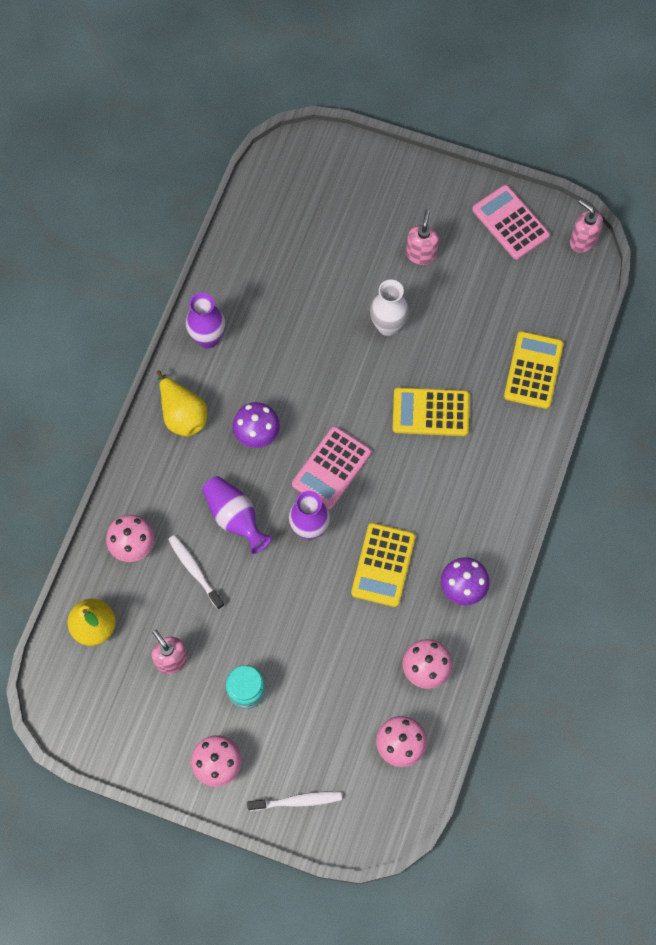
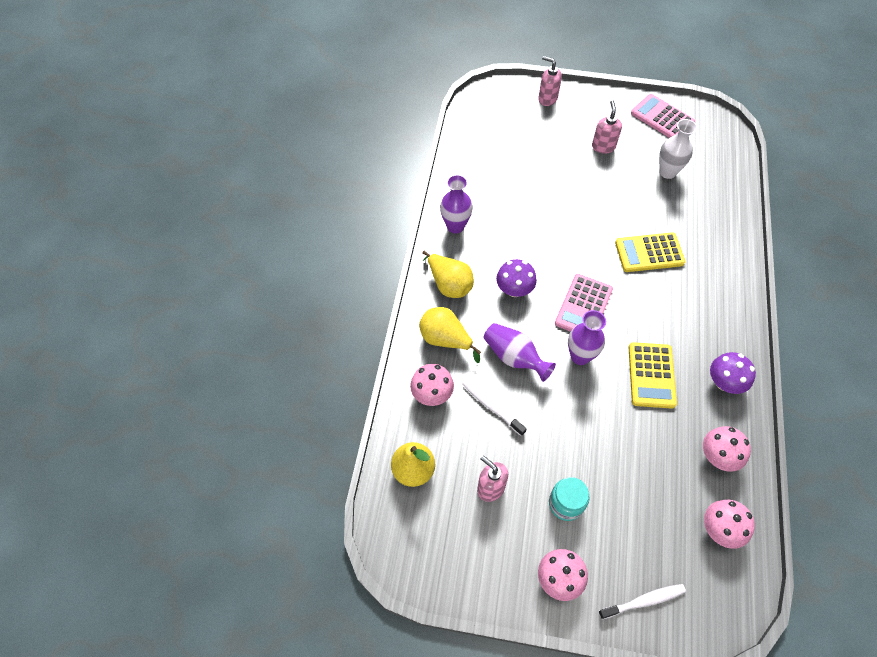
camera: 10 degrees left, 10 degrees down
white vase [370,280,409,336] -> white vase moved to [659,119,697,179]
yellow calculator [504,331,563,409] -> none
pink soap dispenser [570,200,603,253] -> pink soap dispenser moved to [538,56,562,106]
none -> yellow pear [419,307,481,363]

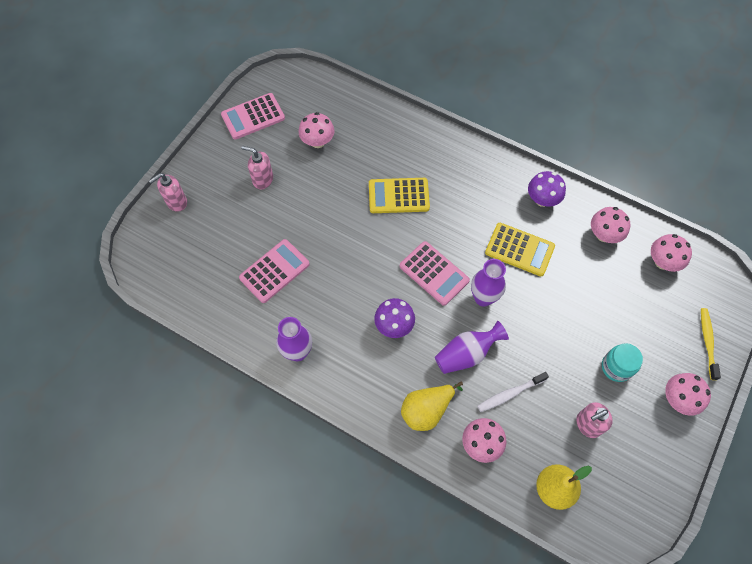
camera: 70 degrees left, 5 degrees up
yellow pear [422,251,474,298] -> none
white toothbrush [599,584,686,619] -> yellow toothbrush [701,308,721,380]
yellow calculator [615,232,685,272] -> yellow calculator turned 75 degrees clockwise [369,178,430,213]
white vase [659,119,697,179] -> pink mushroom [299,112,334,148]
none -> pink calculator [239,239,310,303]

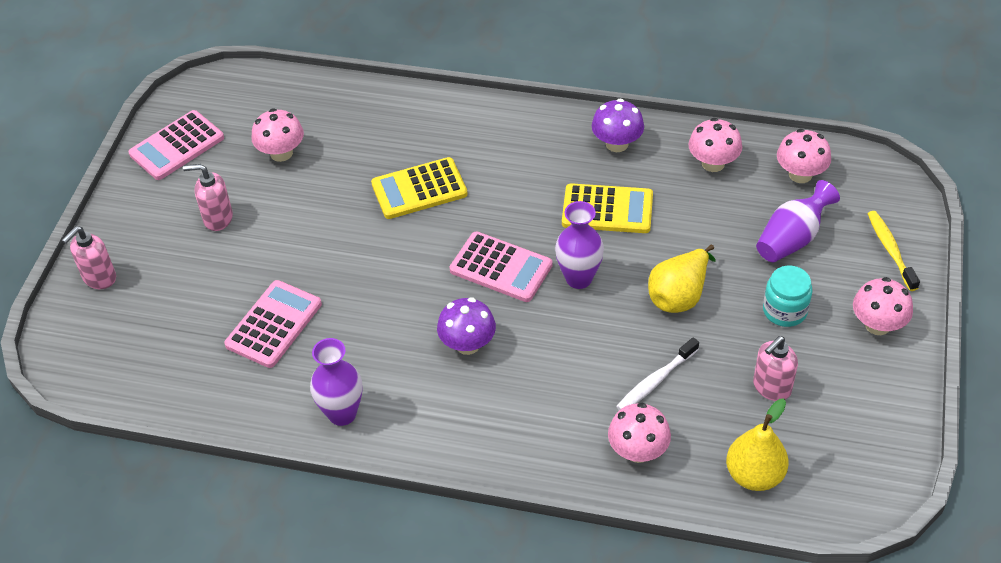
camera: 15 degrees left, 15 degrees down
yellow pear [401,381,463,431] -> yellow pear moved to [648,245,716,313]
purple vase [435,321,509,374] -> purple vase moved to [756,180,840,262]

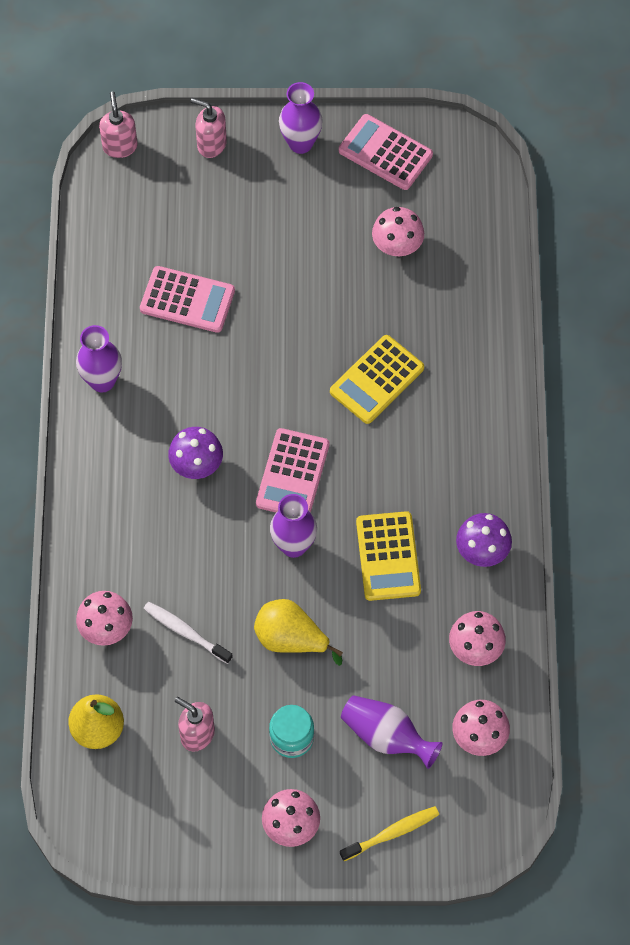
camera: 75 degrees right, 15 degrees up
pink soap dispenser [183,164,233,231] -> pink soap dispenser moved to [99,91,137,158]
yellow calculator [371,157,468,219] -> yellow calculator turned 105 degrees counterclockwise [330,335,424,424]
none -> purple vase [279,82,323,154]

